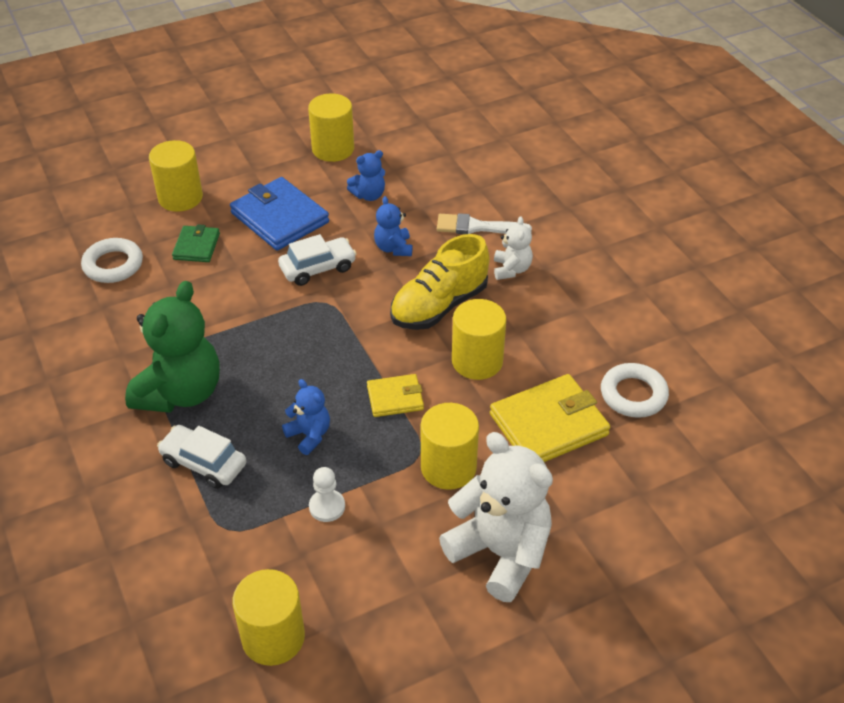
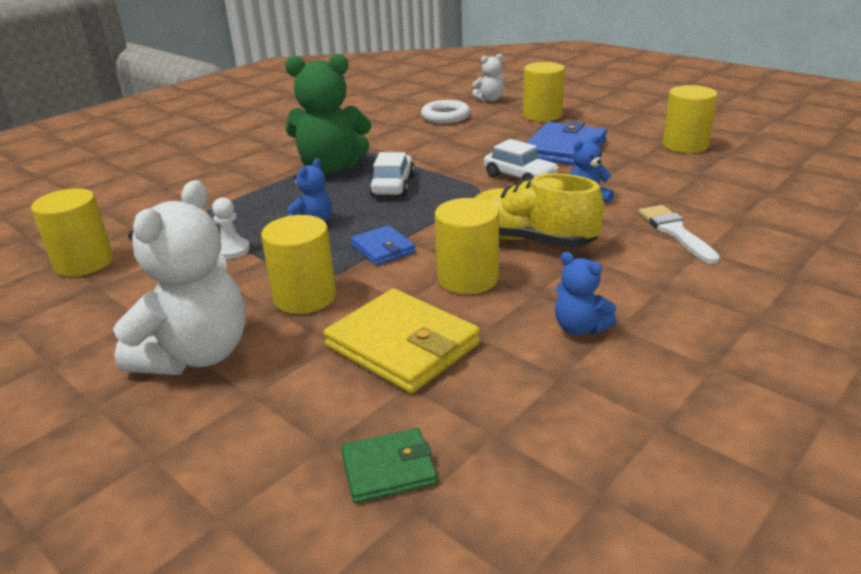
camera: 70 degrees right, 15 degrees down
white car [157,425,246,489] -> white car moved to [369,152,415,196]
green wallet [172,224,220,262] -> green wallet moved to [341,428,437,503]
blue teddy bear [347,150,385,201] -> blue teddy bear moved to [555,252,616,335]
yellow wallet [367,374,424,417] -> blue wallet [350,225,416,266]
white teddy bear [494,216,533,280] -> white teddy bear moved to [472,54,504,102]
white ring [601,363,669,418] -> none

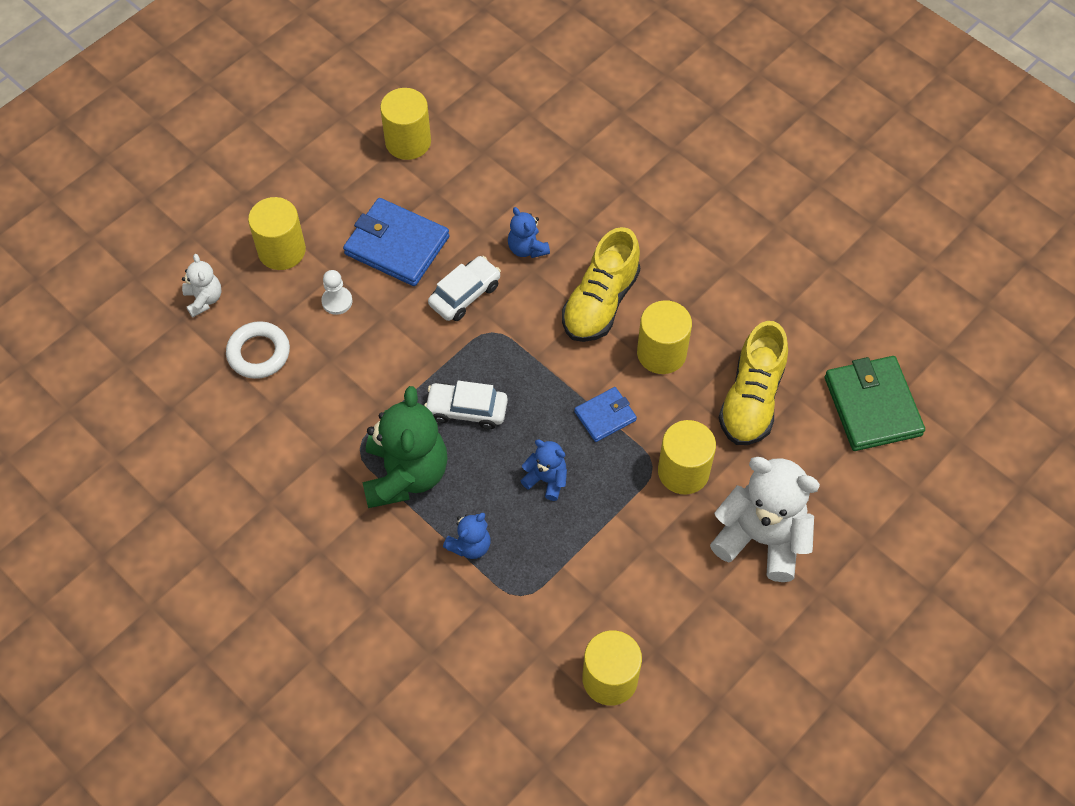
camera: 90 degrees left, 30 degrees up
white pawn [212,197,250,259] -> white pawn moved to [321,270,352,315]
yellow wallet [323,288,480,393] -> yellow shoe [718,321,788,445]
green wallet [341,428,437,503] -> green wallet [825,356,925,451], size x1.81
blue teddy bear [555,252,616,335] -> blue teddy bear moved to [443,513,491,559]
white brush [638,205,720,264] -> none

